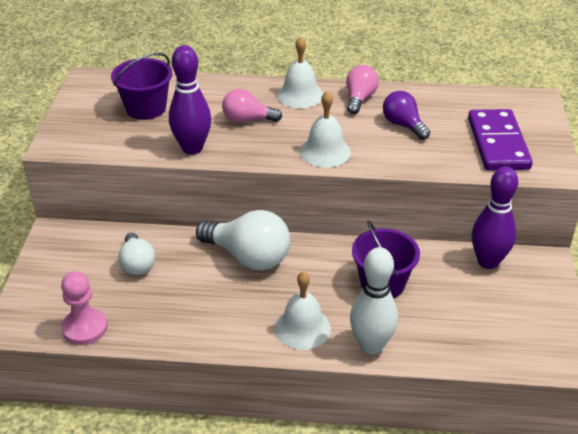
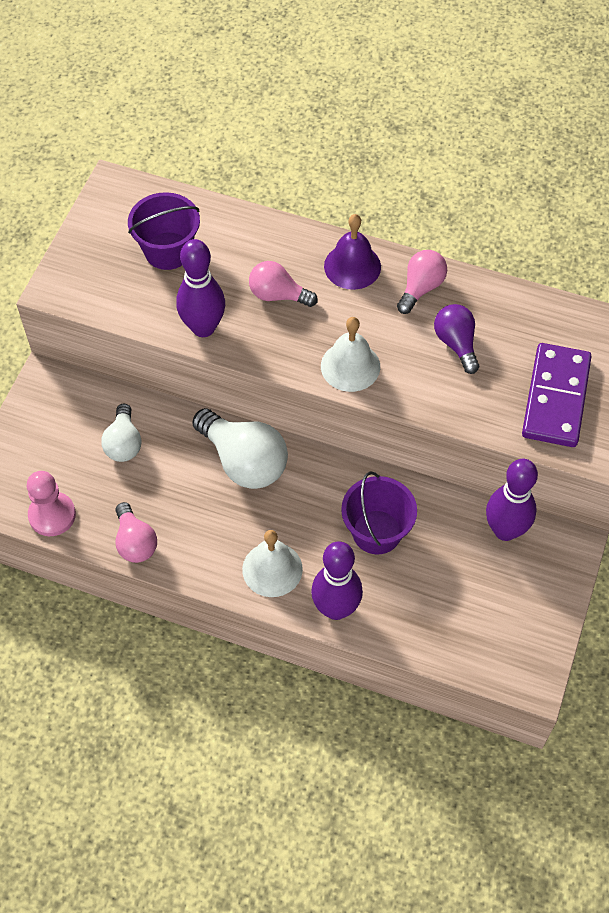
camera: 15 degrees right, 20 degrees up
white bell [277,37,323,108] -> purple bell [324,214,381,290]
white bowling pin [350,247,398,354] -> purple bowling pin [311,541,363,620]
none -> pink light bulb [115,502,157,563]

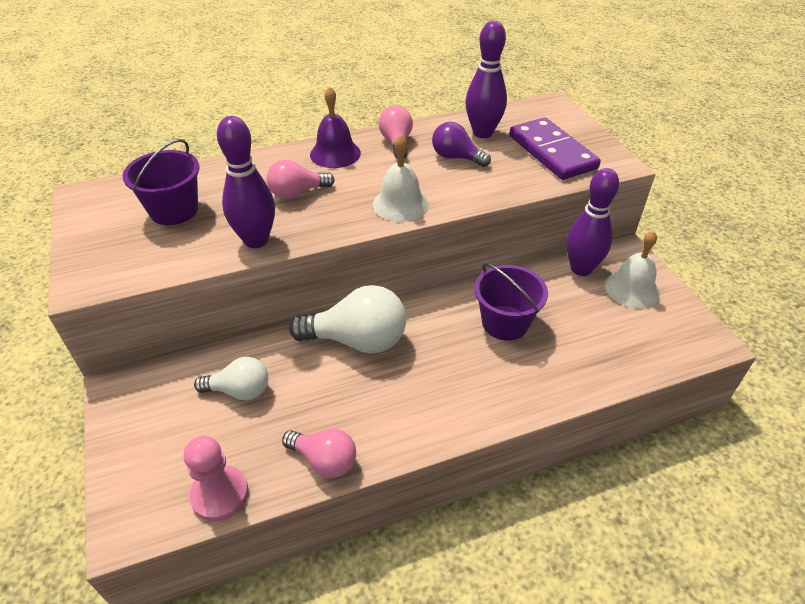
camera: 40 degrees left, 15 degrees down
white light bulb [101,403,141,462] -> white light bulb turned 45 degrees counterclockwise [194,357,268,401]
white bell [242,530,303,597] -> white bell moved to [605,231,660,308]
purple bowling pin [311,541,363,620] -> purple bowling pin moved to [466,21,507,138]

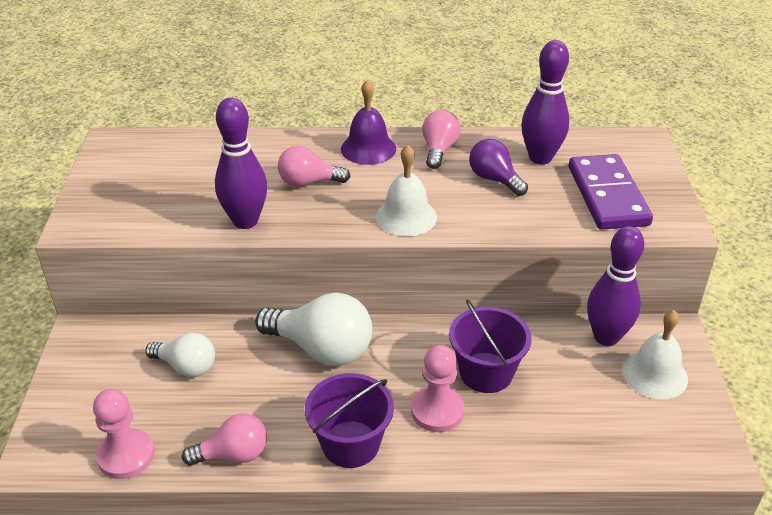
camera: 20 degrees right, 5 degrees down
purple bucket [122,139,200,225] -> purple bucket moved to [305,373,394,468]
pink light bulb [282,429,356,478] -> pink light bulb turned 60 degrees counterclockwise [182,413,267,466]
none -> pink pawn [411,345,465,432]

